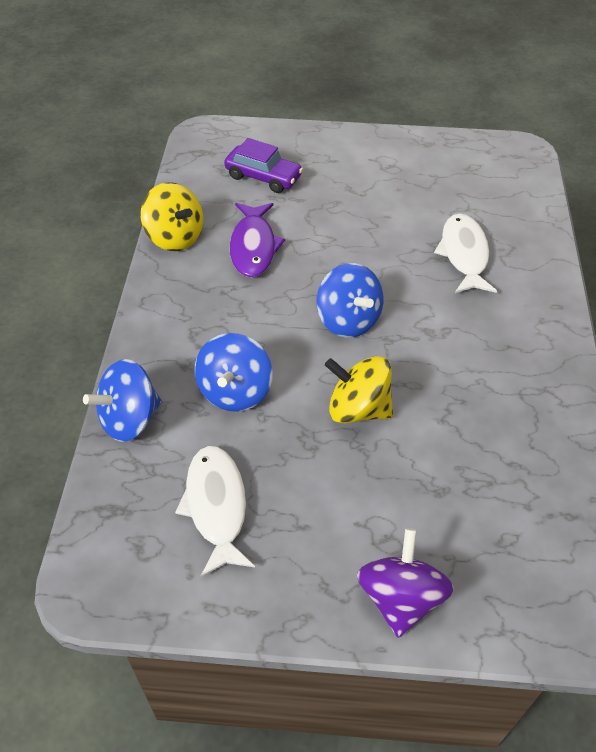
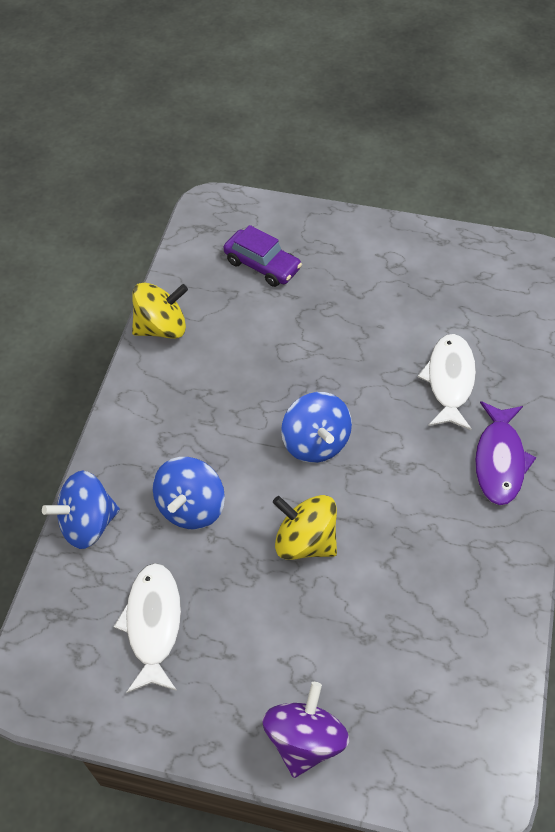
camera: 10 degrees right, 5 degrees up
yellow spinning top [141,182,203,251] -> yellow spinning top turned 75 degrees counterclockwise [132,282,188,339]
purple fish [230,203,285,278] -> purple fish moved to [475,401,537,505]

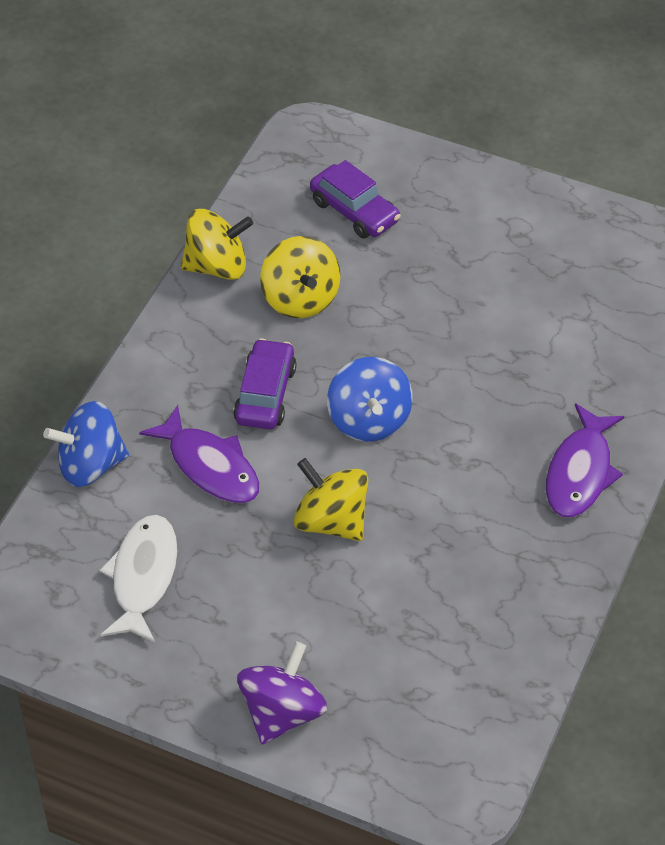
camera: 10 degrees right, 5 degrees down
blue spinning top [153,457,225,529] -> purple fish [139,405,260,503]
white fish [418,334,476,430] -> none
none -> purple car [233,338,296,429]
none -> yellow spinning top [260,236,341,318]

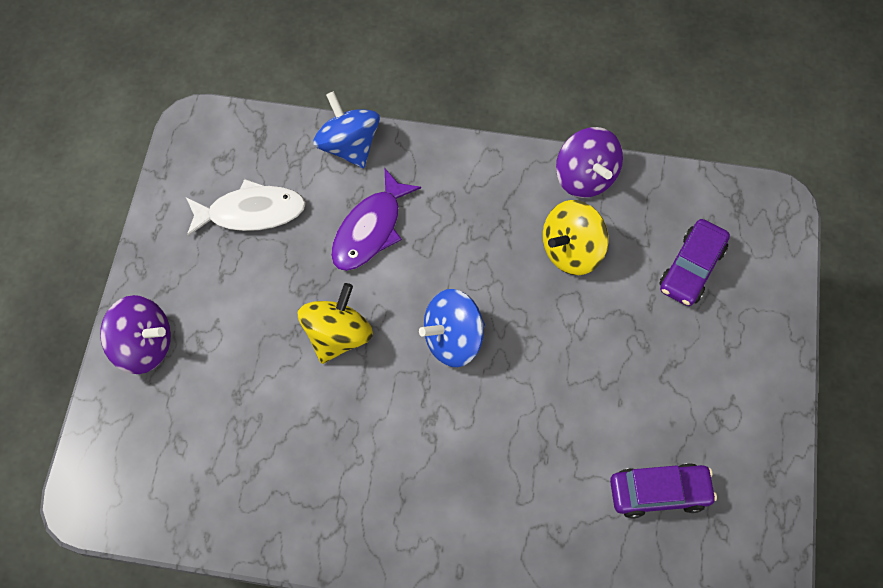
camera: 75 degrees right, 15 degrees up
yellow spinning top [181,209,254,280] -> purple spinning top [556,127,623,198]
purple car [233,338,296,429] -> purple car moved to [610,463,717,518]
purple fish [546,403,624,517] -> none

